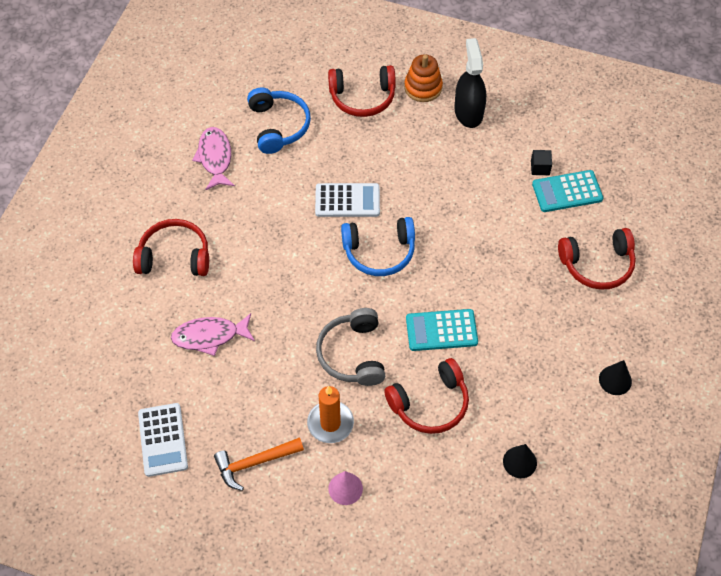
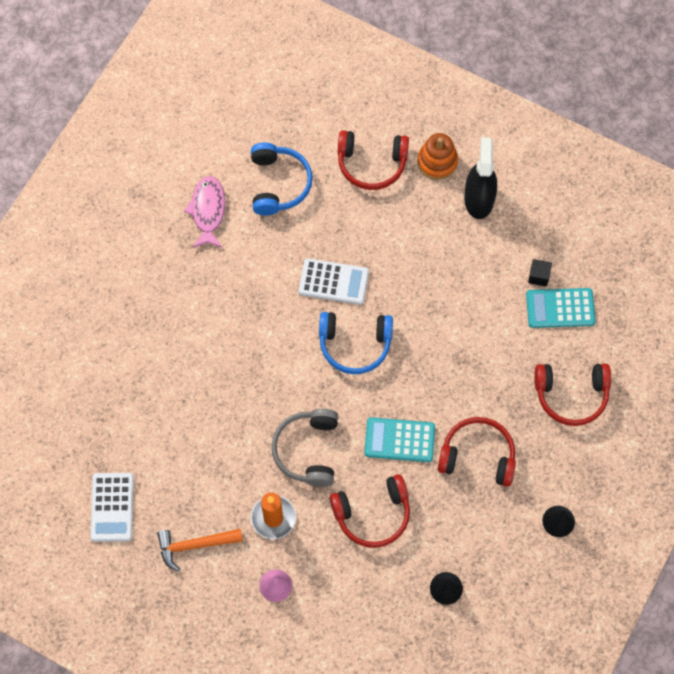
camera: 10 degrees right, 10 degrees up
red headphones [133,219,209,276] -> red headphones moved to [438,417,516,487]
pink fish [171,313,255,356] -> none

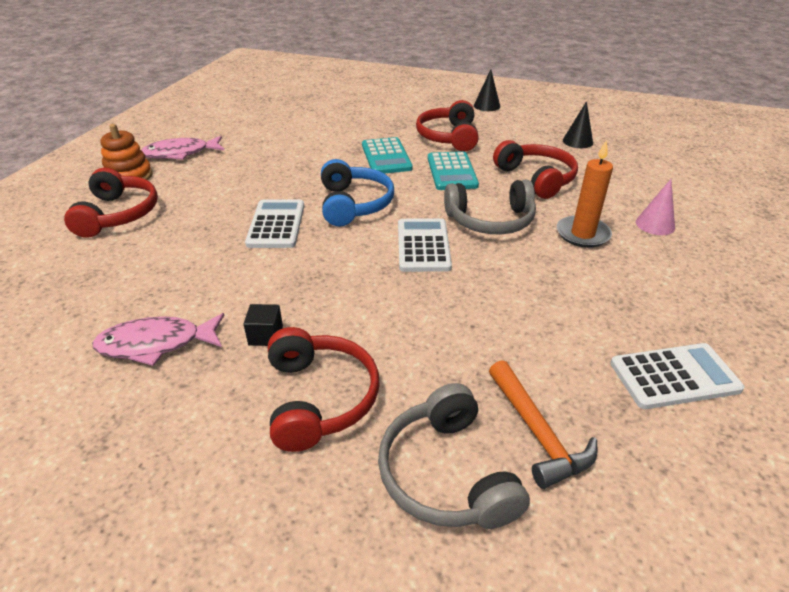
camera: 100 degrees left, 30 degrees down
orange hammer [157,529,243,572] -> orange hammer moved to [489,360,597,489]
blue headphones [251,143,313,215] -> none
black spray bottle [464,138,497,219] -> pink fish [141,136,224,160]
turquoise calculator [526,288,595,328] -> turquoise calculator moved to [362,137,413,174]
black cube [528,259,552,287] -> black cube moved to [244,304,283,346]
red headphones [534,364,611,426] -> red headphones moved to [268,327,379,452]
none -> grey headphones [378,383,530,529]
none -> white calculator [398,218,452,272]

